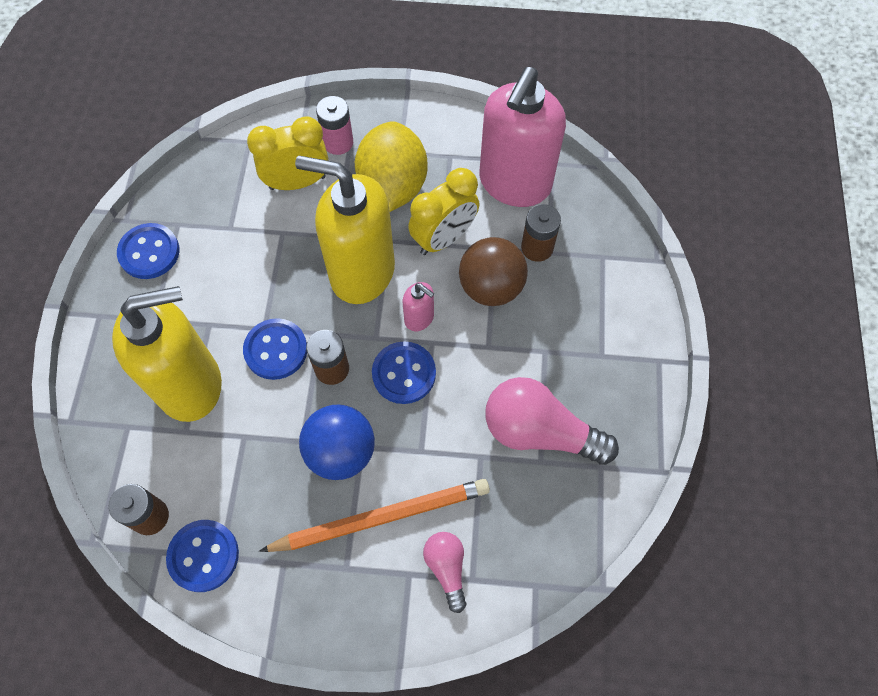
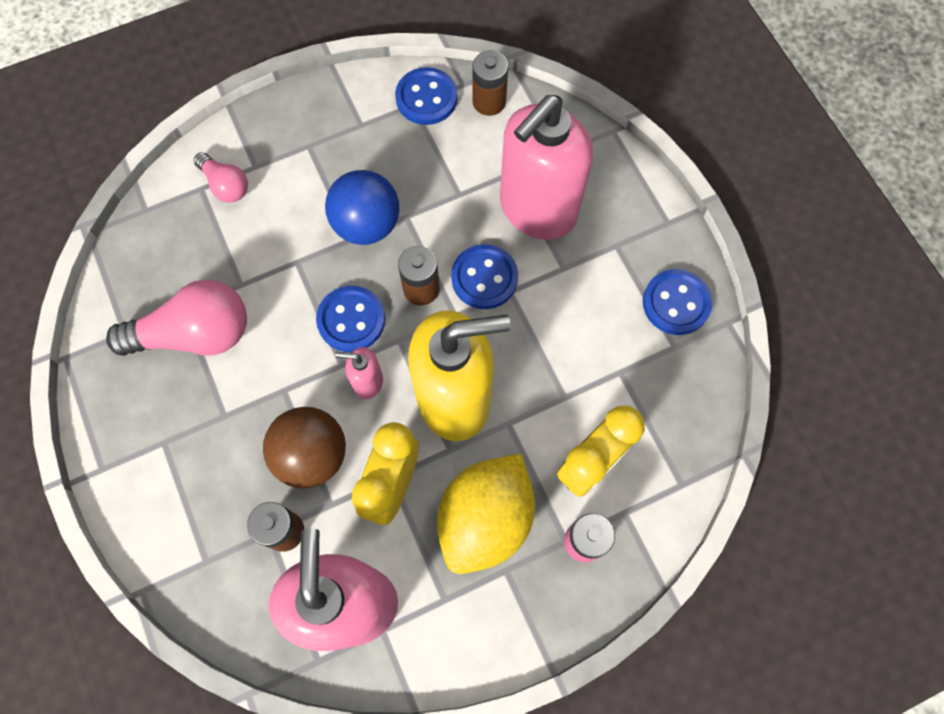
camera: 150 degrees right, 5 degrees up
yellow soap dispenser [112,286,222,422] -> pink soap dispenser [500,95,593,240]
orange pencil [259,479,490,552] -> none
yellow lemon [355,121,428,212] -> yellow lemon turned 60 degrees clockwise [437,454,535,574]

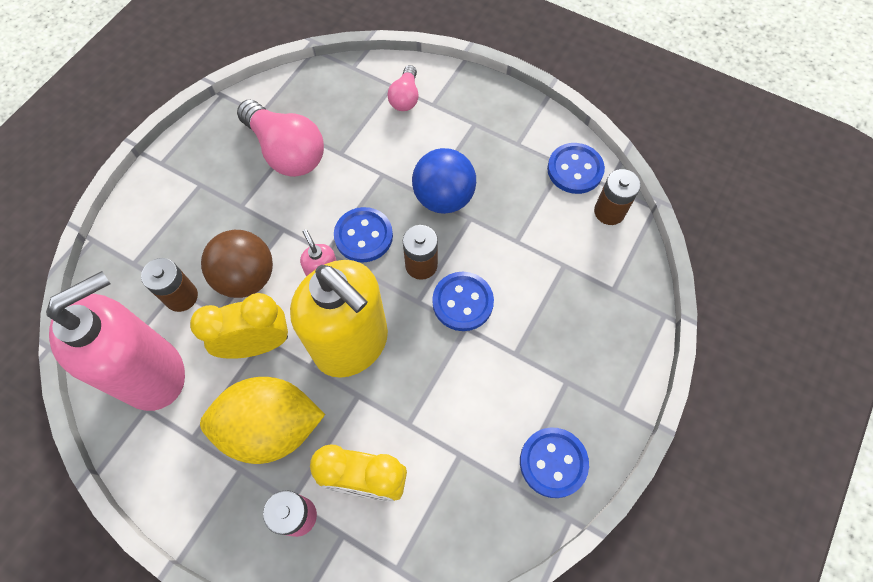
camera: 55 degrees right, 5 degrees down
pink soap dispenser [500,95,593,240] -> none

